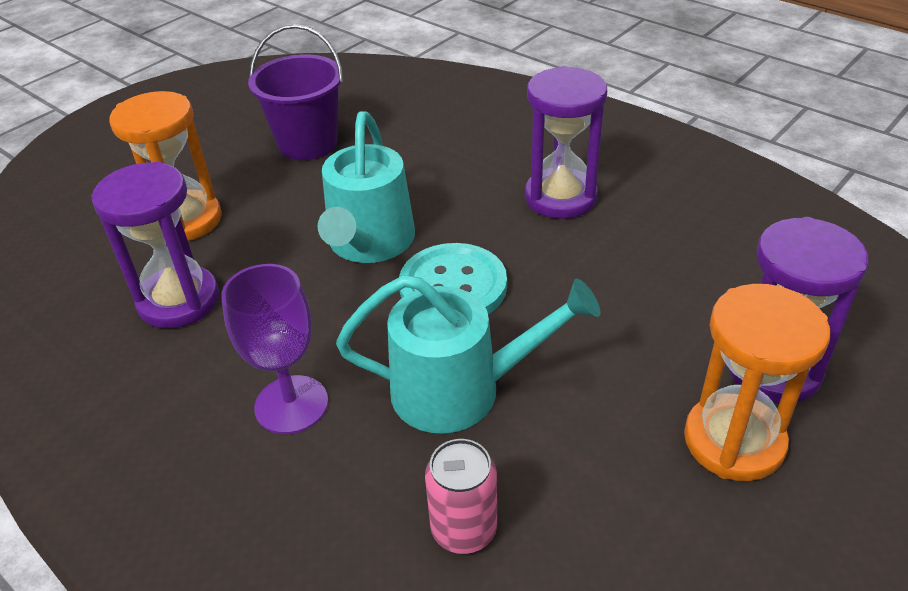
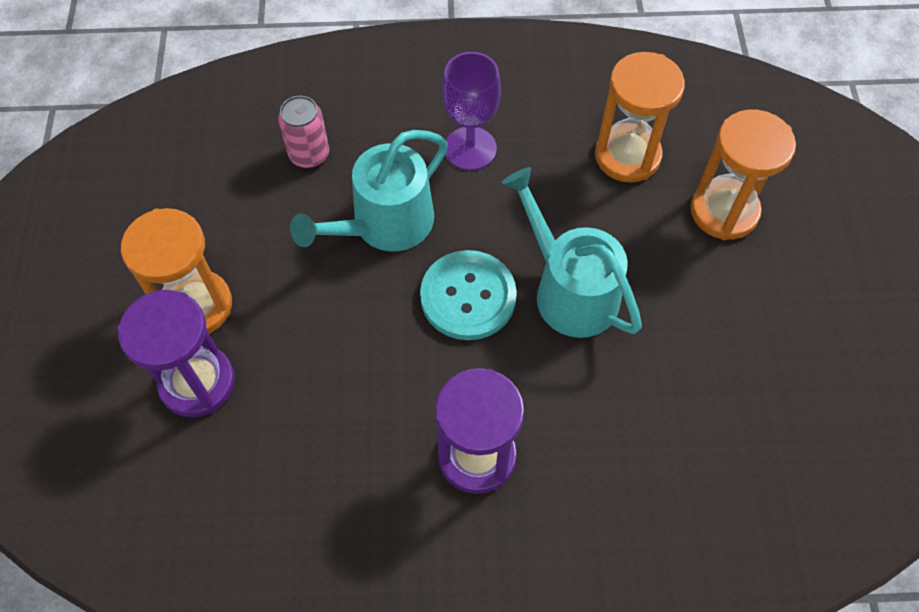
camera: 135 degrees right, 20 degrees up
purple hourglass [91,161,219,328] -> orange hourglass [595,52,685,183]
purple bucket [248,24,343,160] -> none

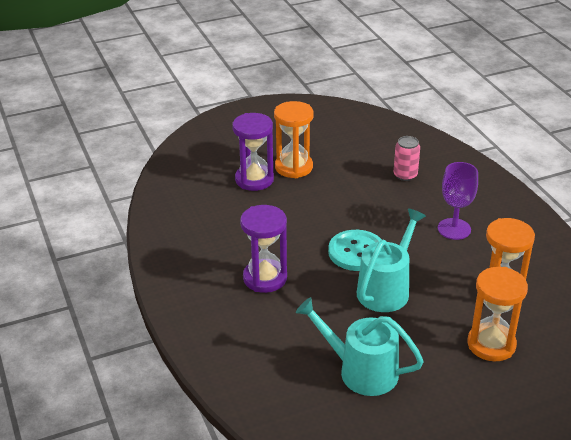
camera: 70 degrees right, 25 degrees down
turquoise watering can [290,130,448,251] -> turquoise watering can moved to [296,297,424,396]

